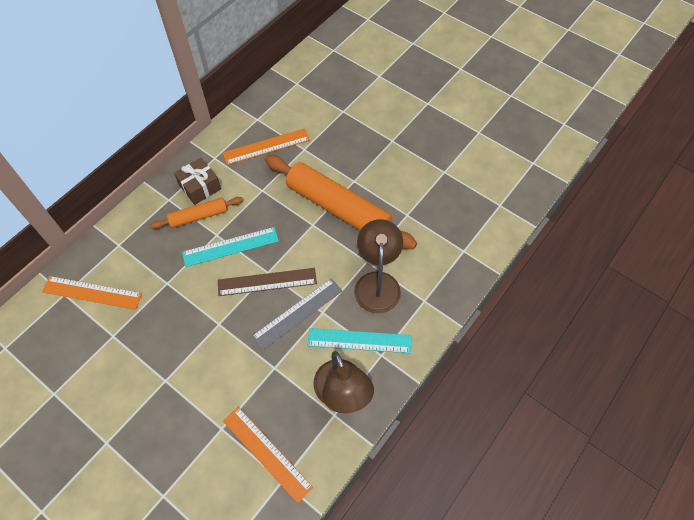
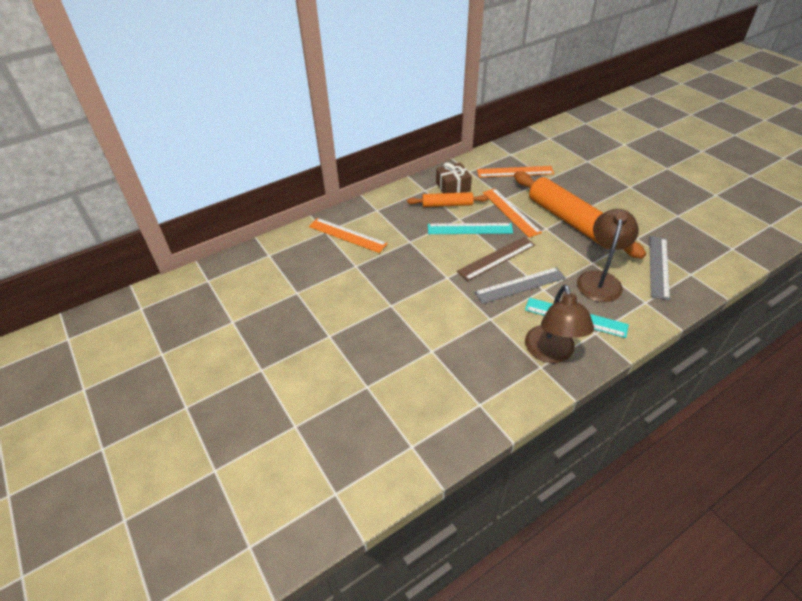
camera: 20 degrees right, 15 degrees down
brown ruler [218,268,317,296] -> brown ruler turned 45 degrees counterclockwise [457,236,535,281]
orange ruler [223,407,313,503] -> orange ruler moved to [483,188,542,238]
none -> grey ruler [649,236,670,300]

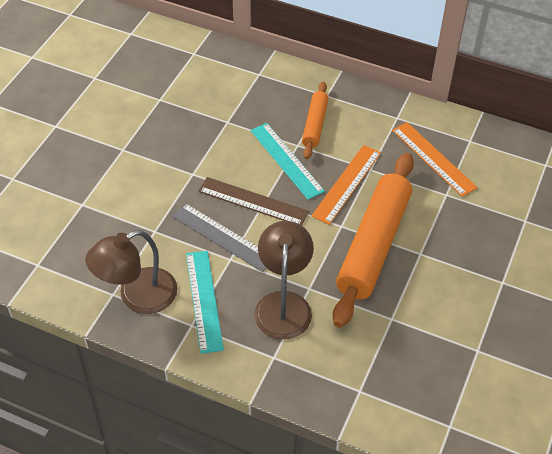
camera: 55 degrees right, 5 degrees up
orange ruler [309,218,388,253] -> none
orange rolling pin [407,192,489,207] -> orange rolling pin turned 45 degrees clockwise [302,82,329,159]
brown gift [436,162,472,193] -> none
brown lamp [577,209,639,302] -> brown lamp turned 75 degrees counterclockwise [254,221,314,340]
grey ruler [649,236,670,300] -> none

